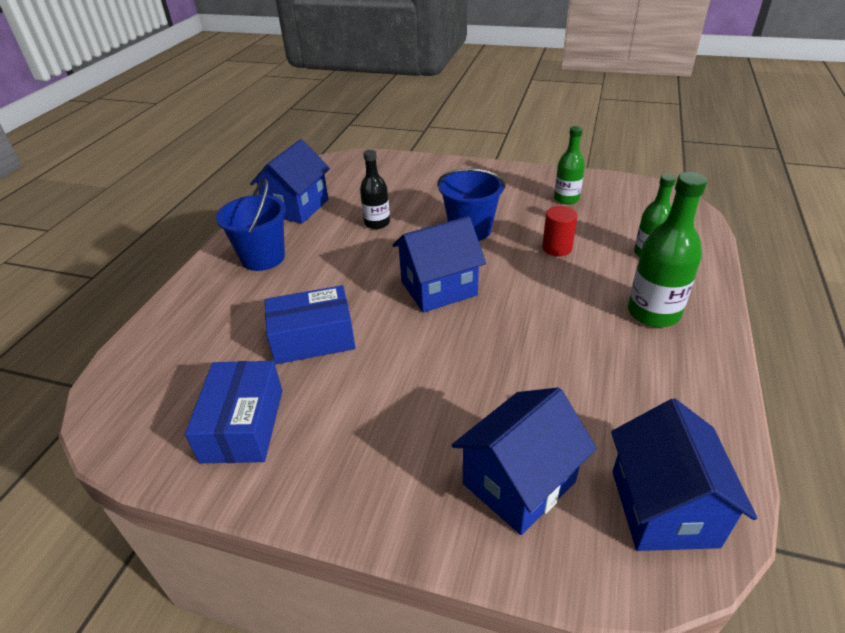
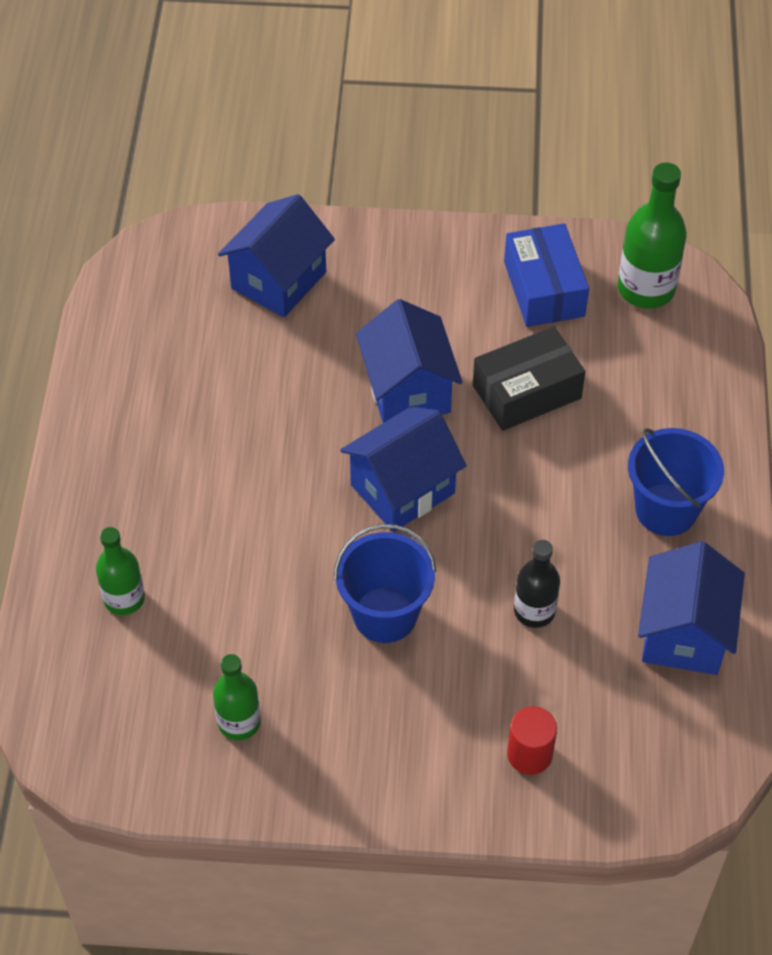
camera: 165 degrees right, 15 degrees up
blue box [265,285,356,364] -> black box [473,326,585,431]
red cylinder [542,206,578,256] -> red cylinder moved to [507,706,557,775]
blue house [611,399,757,551] -> blue house moved to [356,299,463,423]
green bottle [628,172,707,328] -> green bottle moved to [618,163,687,309]

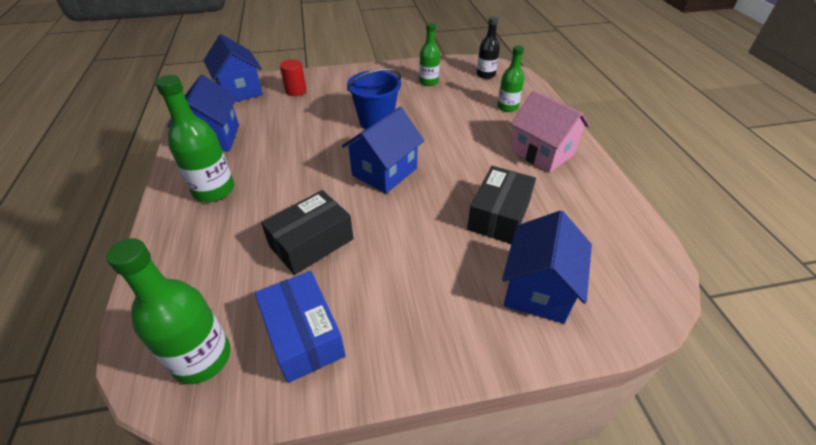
camera: 165 degrees right, 10 degrees down
blue house [356,299,463,423] -> blue house moved to [203,34,263,102]
black bottle [514,540,560,628] -> black bottle moved to [477,17,500,79]
blue bucket [628,428,724,536] -> green bottle [155,75,234,202]
none -> black box [467,166,536,244]
none -> pink house [511,91,590,173]

